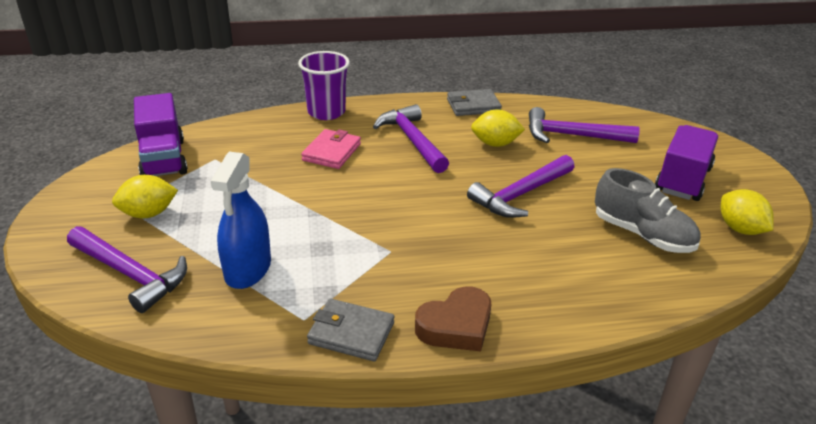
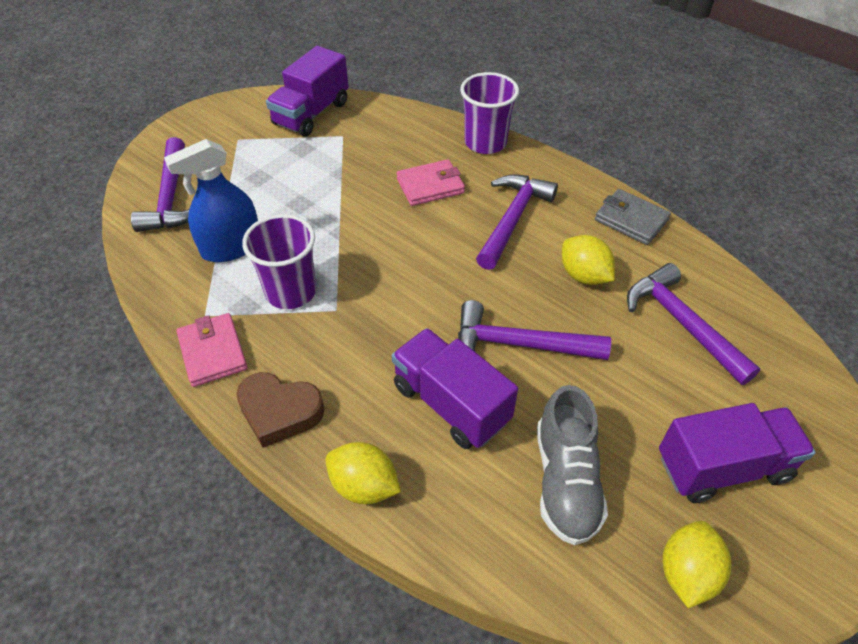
camera: 50 degrees right, 15 degrees up
yellow lemon [112,175,178,218] -> yellow lemon moved to [326,442,401,504]
grey wallet [307,299,394,361] -> pink wallet [176,313,248,387]
none -> purple cup [242,214,317,309]
none -> purple truck [392,328,518,449]

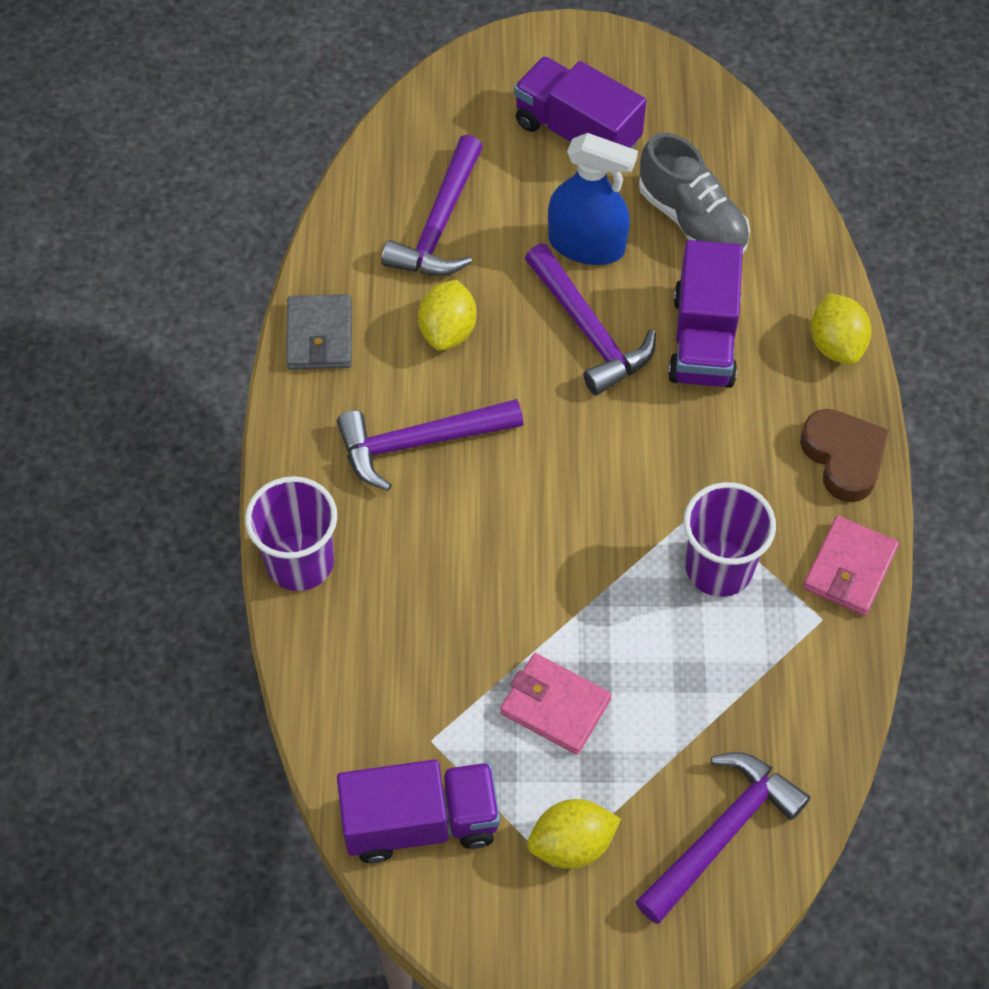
camera: 130 degrees left, 10 degrees up
blue spray bottle [164,139,258,262] -> blue spray bottle moved to [548,133,638,265]
pink wallet [397,159,465,206] -> pink wallet moved to [500,653,612,755]
grey shoe [537,385,608,545] -> grey shoe turned 90 degrees clockwise [639,133,750,253]
yellow lemon [663,521,731,608] -> yellow lemon moved to [527,799,621,869]

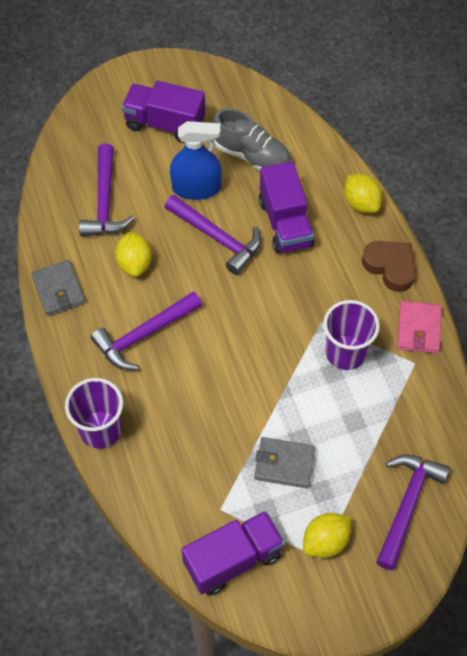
camera: 20 degrees left, 0 degrees up
pink wallet [500,653,612,755] -> grey wallet [254,437,315,489]

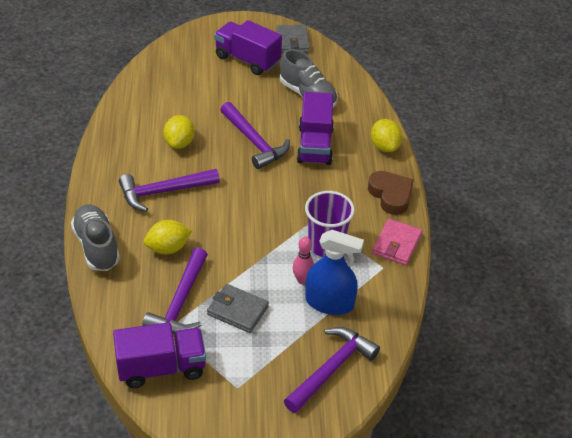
camera: 15 degrees right, 15 degrees down
grey wallet [31,260,85,316] -> grey wallet moved to [276,25,310,53]
purple cup [65,378,123,449] -> grey shoe [71,204,120,271]
purple hammer [79,144,135,237] -> purple hammer moved to [142,247,208,334]
blue spray bottle [170,121,222,200] -> blue spray bottle moved to [305,230,364,315]
yellow lemon [303,513,351,558] -> yellow lemon moved to [144,220,192,254]
none -> pink bowling pin [293,237,314,284]

